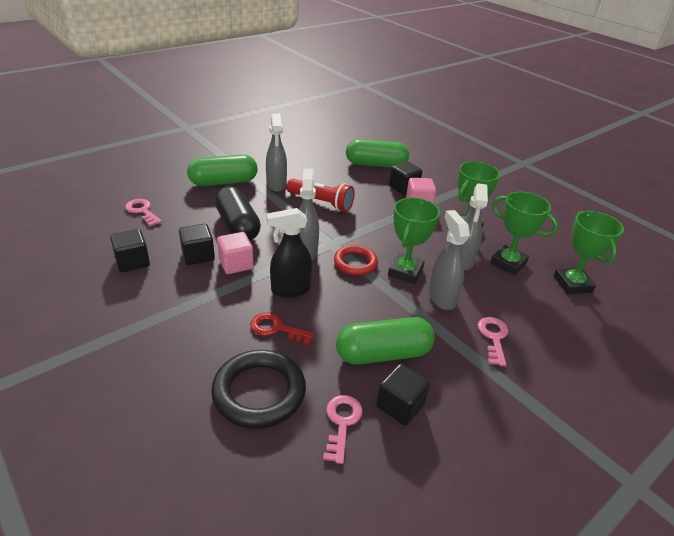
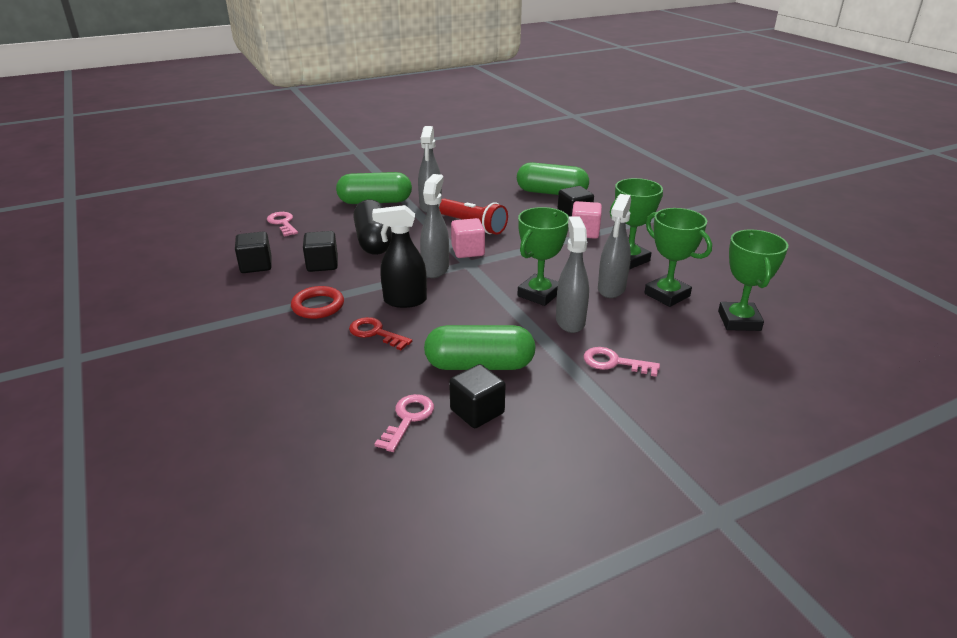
camera: 15 degrees right, 5 degrees down
black ring [211,350,306,429] -> none
pink cube [217,232,254,274] -> pink cube moved to [451,218,485,258]
red ring [334,245,378,276] -> red ring moved to [291,286,344,319]
pink key [478,317,508,366] -> pink key turned 90 degrees counterclockwise [583,347,660,377]

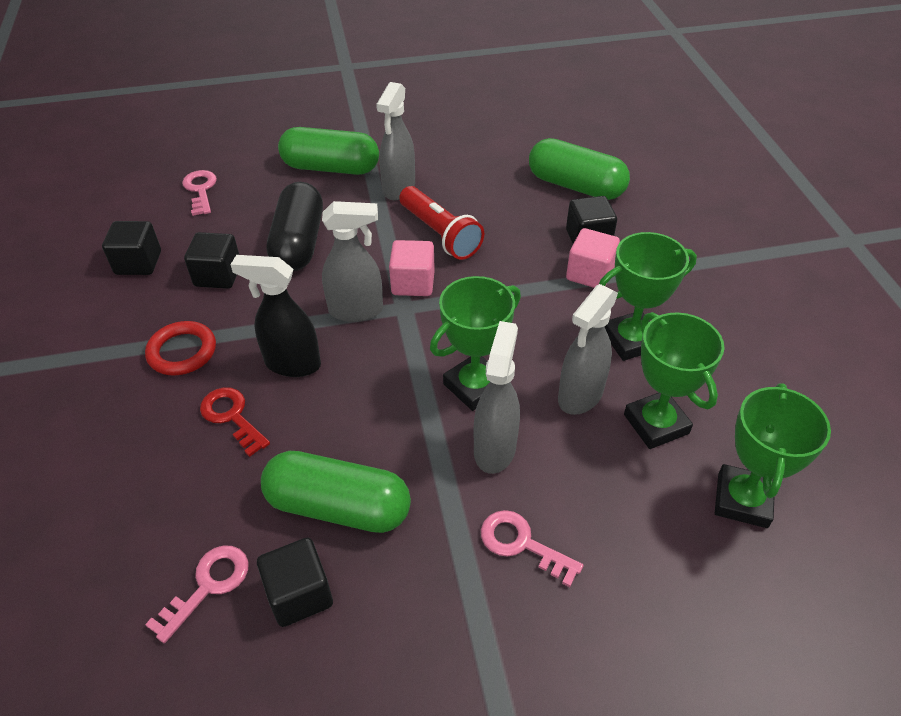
camera: 15 degrees right, 15 degrees up
grey spray bottle [420,174,449,278] -> grey spray bottle turned 60 degrees clockwise [322,201,383,322]

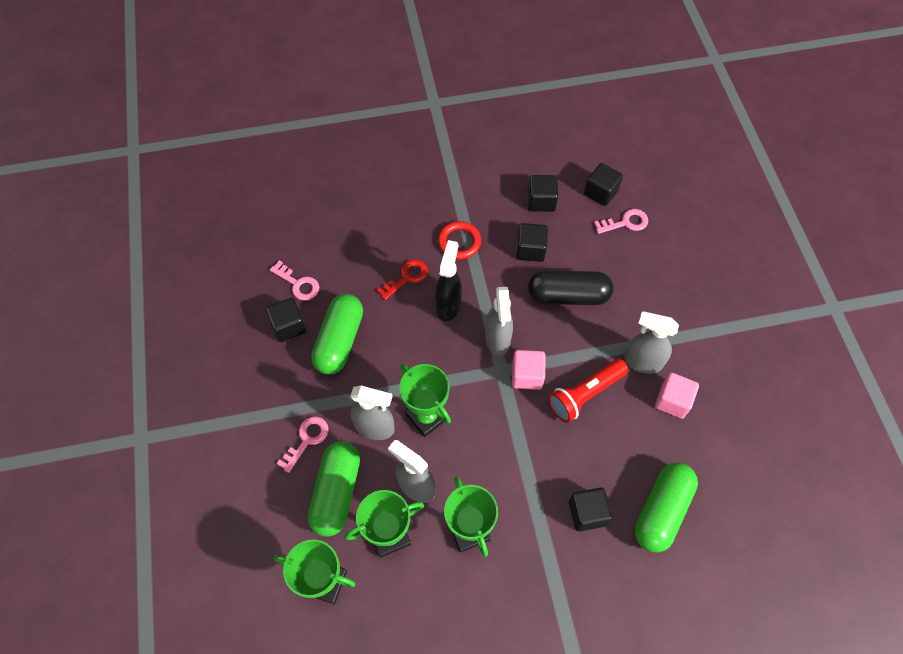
camera: 90 degrees right, 15 degrees up
green capsule [278,127,379,175] -> green capsule moved to [308,441,360,537]
pink cube [566,228,620,288] -> pink cube moved to [655,373,699,419]
none -> black cube [584,163,623,206]

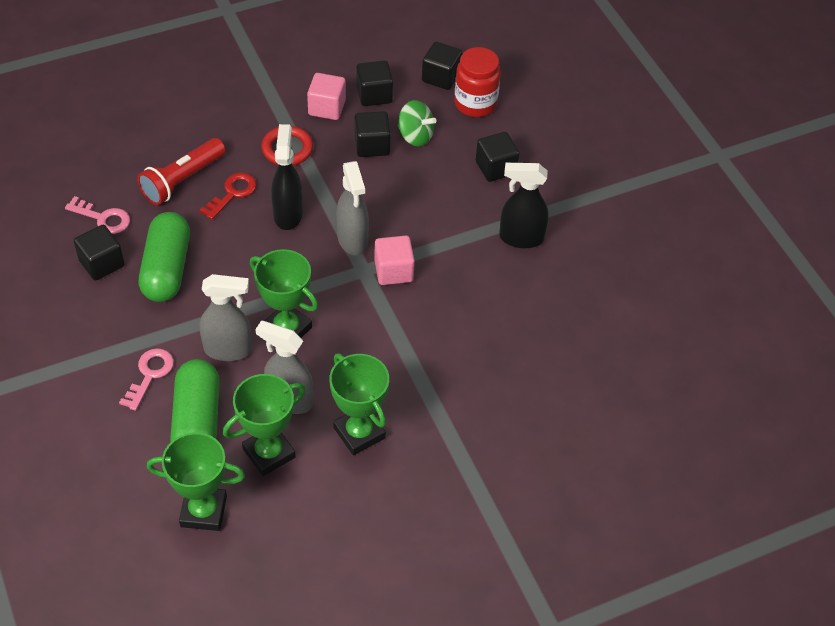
camera: 15 degrees left, 10 degrees down
black capsule [528,270,614,305] -> none
red flashlight [548,359,628,423] -> red flashlight moved to [137,138,226,205]
black cube [569,488,612,531] -> black cube moved to [476,132,520,182]
pink key [594,209,648,234] -> red jar [454,47,501,117]
grey spray bottle [624,311,679,374] -> black spray bottle [499,163,549,248]
green capsule [635,462,698,553] -> none
pink cube [655,373,699,419] -> pink cube moved to [307,73,346,120]
none -> green spinning top [398,100,436,147]

